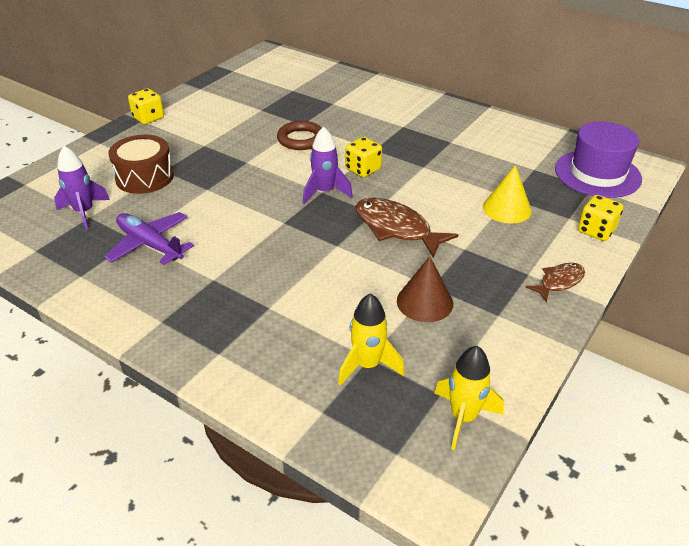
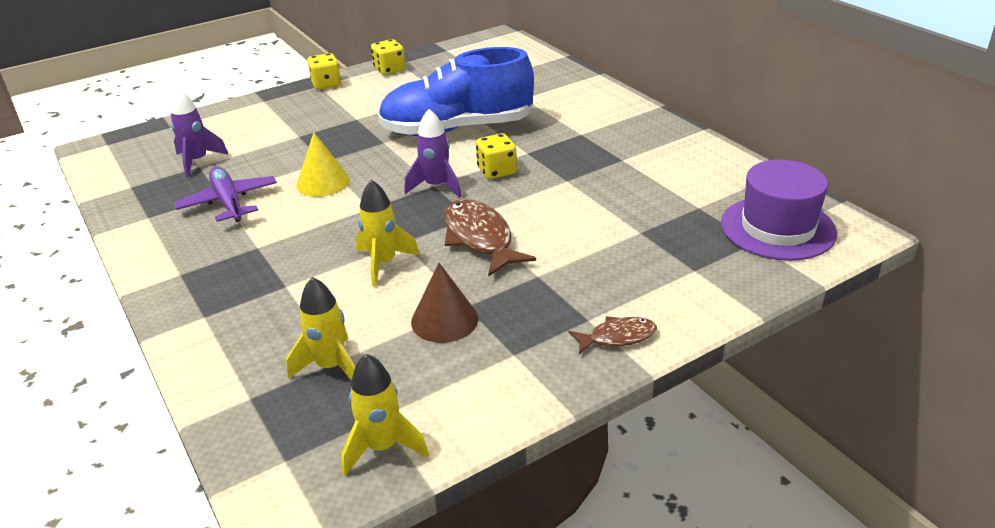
camera: 25 degrees right, 5 degrees down
brown drum [108,135,174,194] -> none
brown ring [277,121,322,150] -> blue shoe [378,47,534,136]
yellow cone [483,165,532,223] -> yellow cone moved to [296,132,350,197]
yellow dice [578,195,623,241] -> yellow dice moved to [371,39,406,75]
none -> yellow rocket [356,180,420,287]

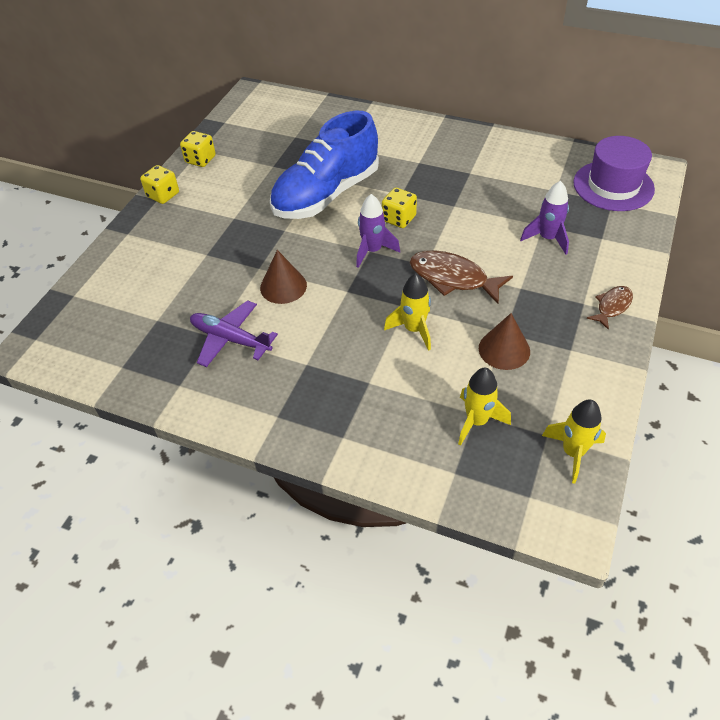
camera: 35 degrees left, 15 degrees up
purple rocket [170,88,229,177] -> purple rocket moved to [520,181,569,254]
yellow cone [296,132,350,197] -> brown cone [260,250,307,304]

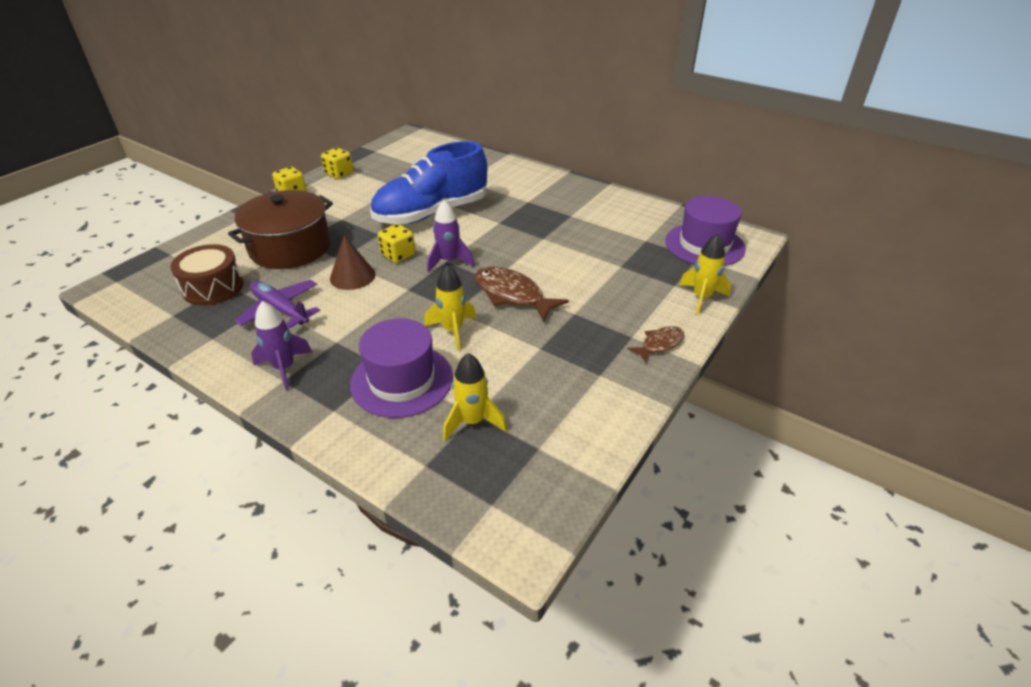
camera: 10 degrees right, 10 degrees down
yellow dice [382,188,417,228] -> yellow dice moved to [378,224,415,263]
brown cone [479,313,530,370] -> none
purple rocket [520,181,569,254] -> purple rocket moved to [251,301,312,391]
yellow rocket [542,399,606,483] -> yellow rocket moved to [679,234,731,315]
none -> brown drum [170,244,244,305]
none -> brown pot [228,190,333,269]
none -> purple hat [350,318,453,418]

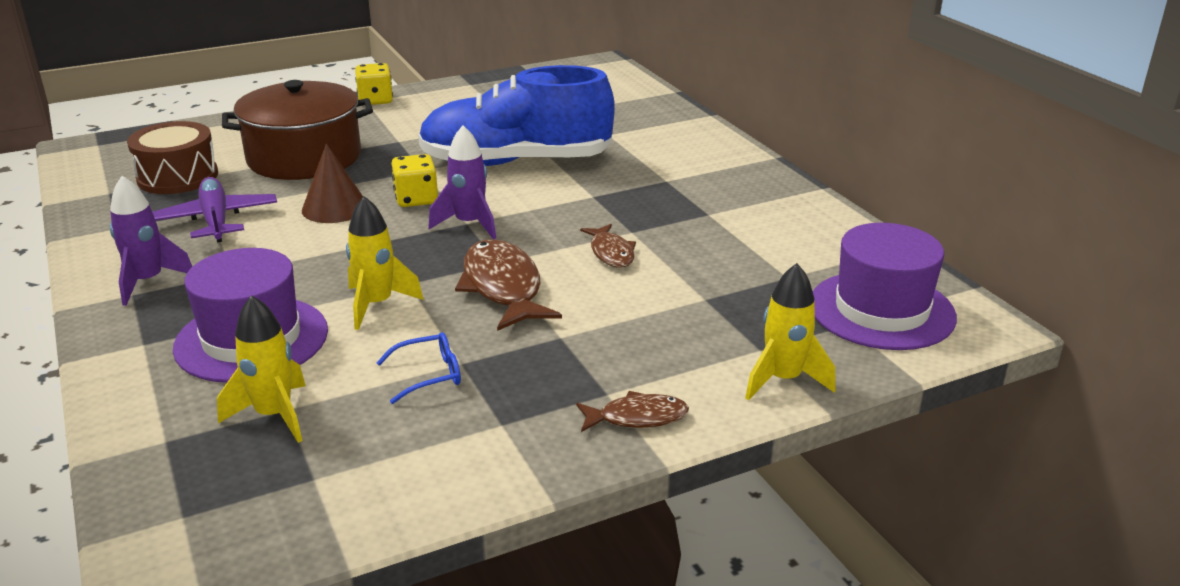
camera: 30 degrees right, 10 degrees down
yellow dice [321,148,353,179] -> none
none -> blue glasses [376,332,461,404]
none -> brown fish [580,224,636,268]

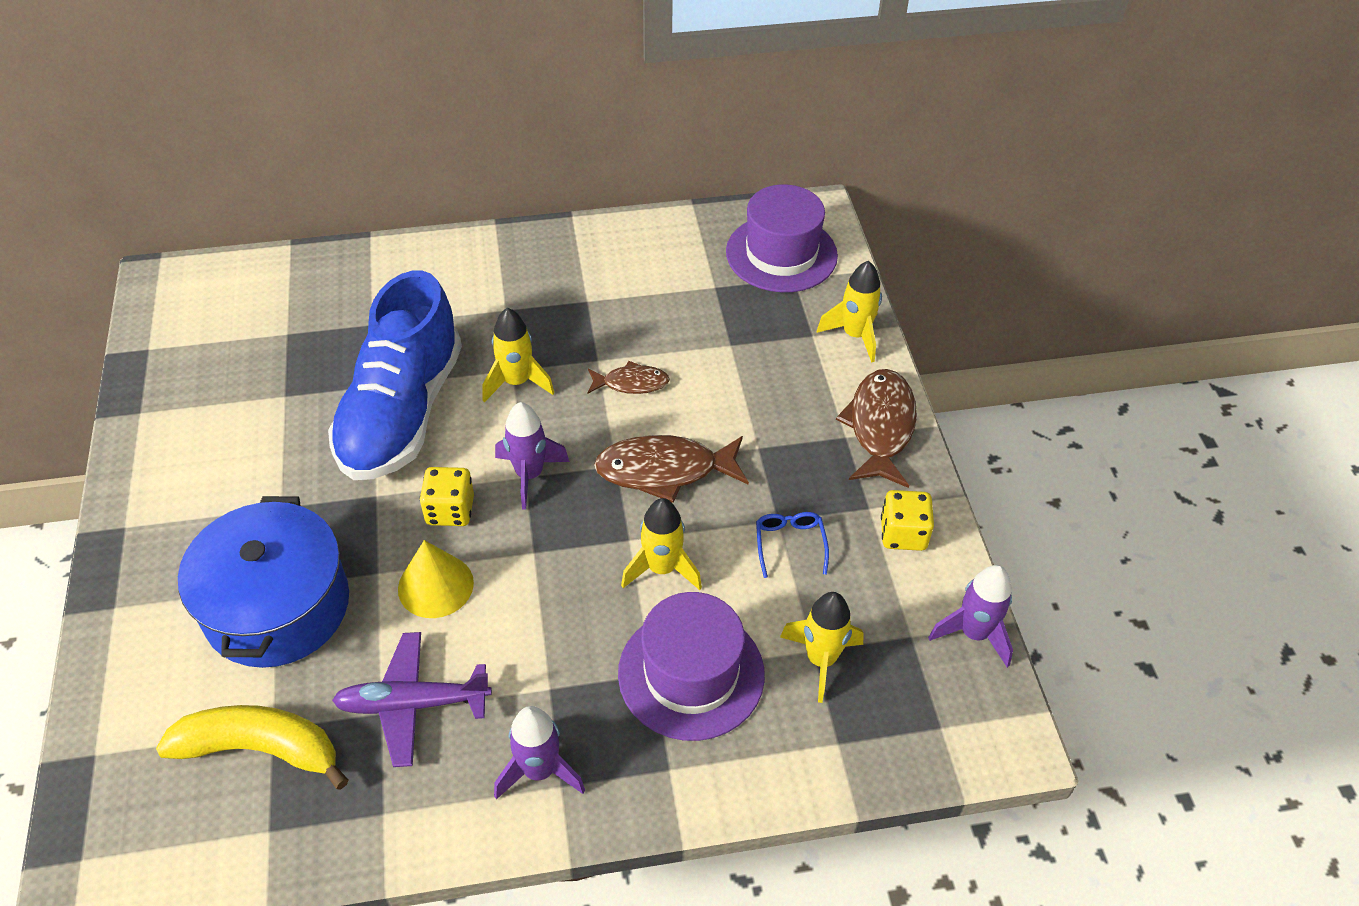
camera: 75 degrees left, 20 degrees up
brown drum [127,121,218,194] -> yellow banana [156,705,349,790]
brown pot [222,80,373,180] -> blue pot [178,496,349,668]
brown cone [302,144,363,223] -> yellow cone [398,540,474,618]
yellow dice [355,63,393,105] -> yellow dice moved to [881,490,934,551]
brown fish [576,391,689,432] -> brown fish [836,369,917,488], size x1.74
none -> yellow rocket [483,308,554,402]
none -> purple rocket [928,565,1013,667]

